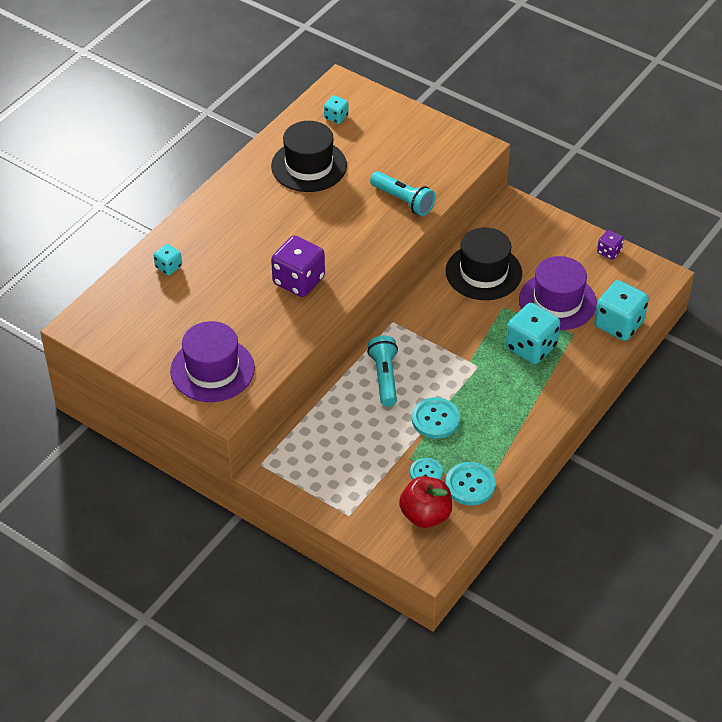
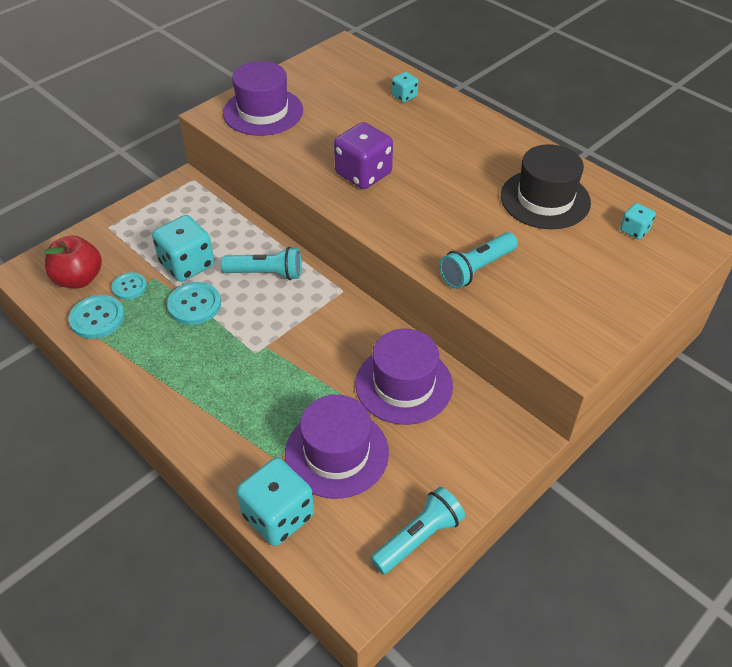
camera: 100 degrees right, 0 degrees up
black hat [446,227,522,300] -> purple hat [355,329,453,425]
turquoise dice [506,303,560,364] -> turquoise dice moved to [152,215,214,282]
purple dice [597,230,624,260] -> turquoise flashlight [370,487,465,575]

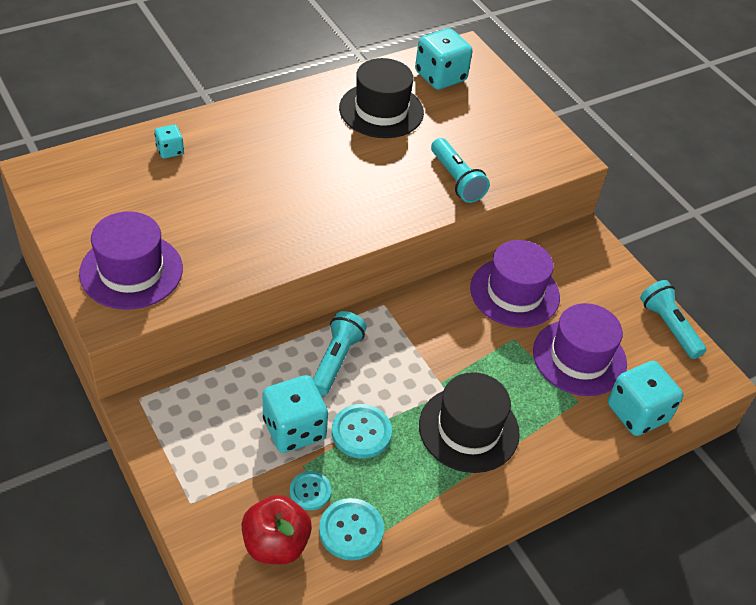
camera: 80 degrees left, 0 degrees up
purple dice [334,122,393,189] -> none
turquoise dice [620,203,656,239] -> turquoise dice [415,28,472,90], size x1.95
none -> black hat [419,372,520,473]

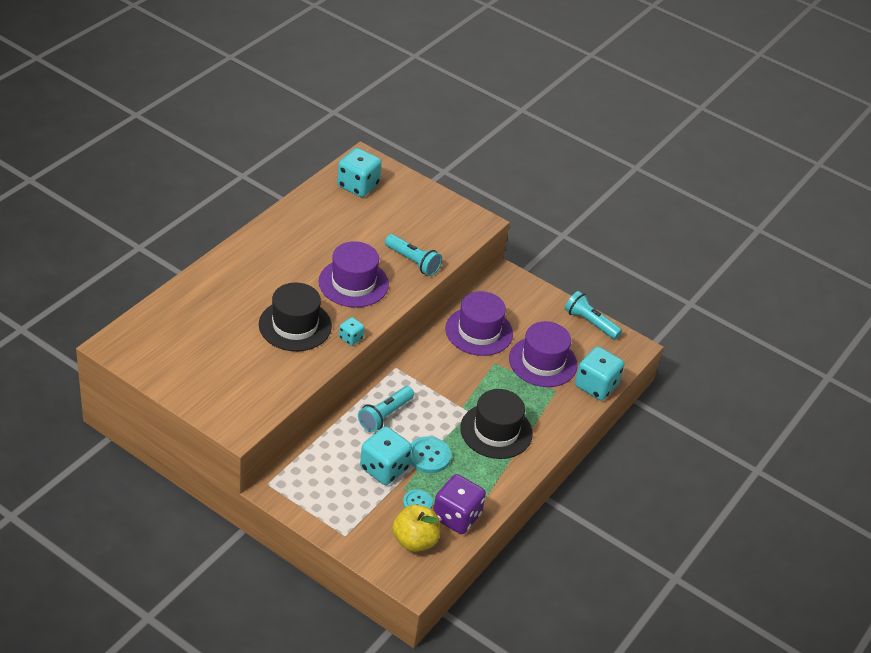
camera: 25 degrees left, 5 degrees down
purple hat [79,211,183,310] -> purple hat moved to [318,241,389,307]
turquoise dice [154,125,184,159] -> turquoise dice moved to [339,317,364,346]
red apple [241,495,312,565] -> yellow apple [392,504,440,552]
turquoise flashlight [313,311,367,396] -> turquoise flashlight turned 135 degrees counterclockwise [358,386,414,432]
turquoise button [319,498,384,560] -> purple dice [433,474,486,534]
black hat [339,58,424,138] -> black hat moved to [259,283,332,351]

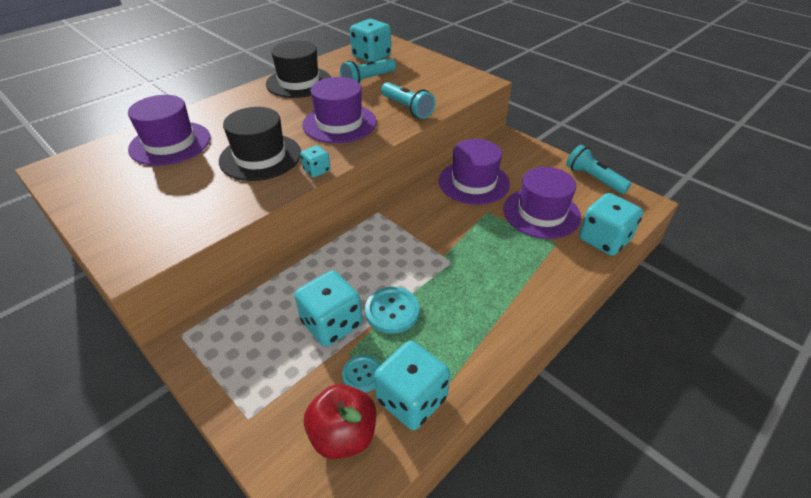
camera: 15 degrees right, 0 degrees up
turquoise flashlight [358,386,414,432] -> turquoise flashlight moved to [340,58,396,83]
yellow apple [392,504,440,552] -> red apple [304,384,376,459]
purple dice [433,474,486,534] -> turquoise dice [374,341,450,430]
black hat [460,389,533,459] -> black hat moved to [266,41,331,98]
none -> purple hat [128,95,210,166]

